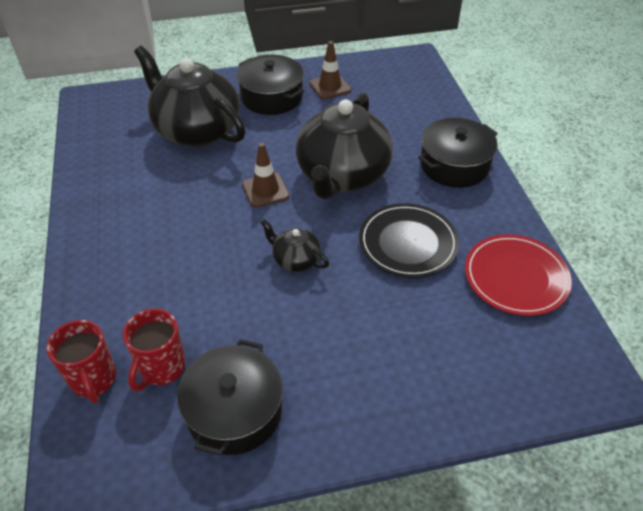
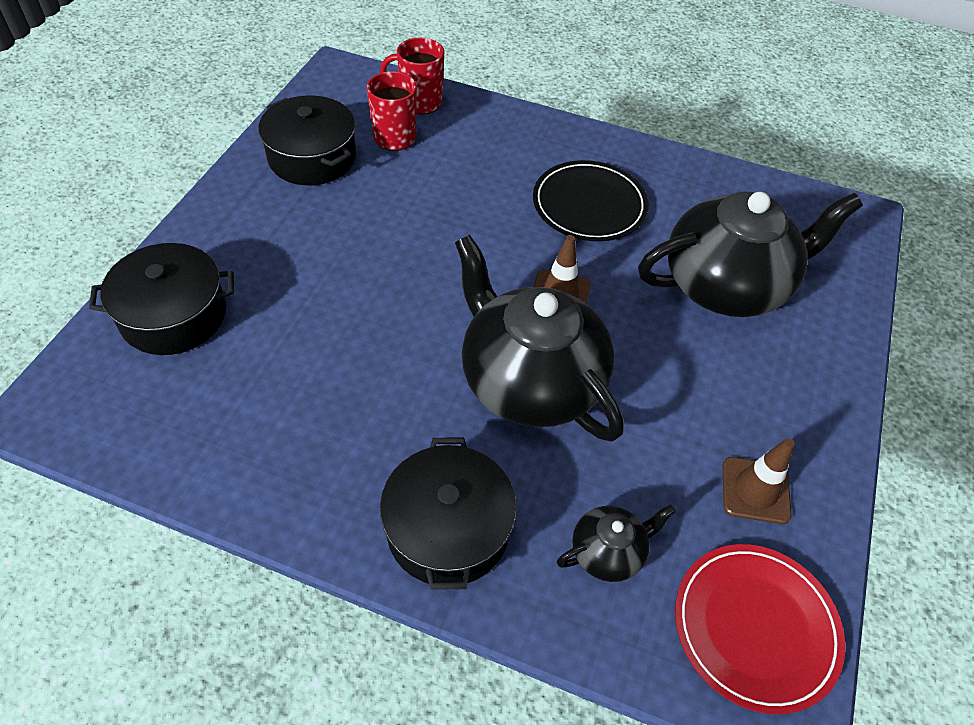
camera: 120 degrees right, 5 degrees up
black pot [237,55,304,115] -> black pot moved to [89,243,234,355]
black teapot [260,219,329,272] -> black teapot moved to [557,505,676,582]
black plate [359,203,459,278] -> black plate moved to [533,160,649,241]
red plate [465,234,572,316] -> red plate moved to [675,544,845,714]

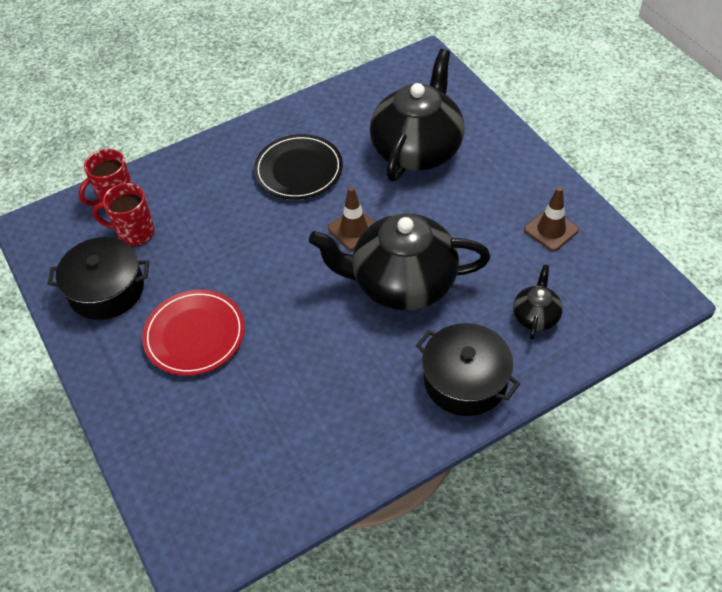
camera: 45 degrees left, 0 degrees up
black pot [89,243,234,355] -> none
red plate [675,544,845,714] -> red plate moved to [142,290,245,376]

